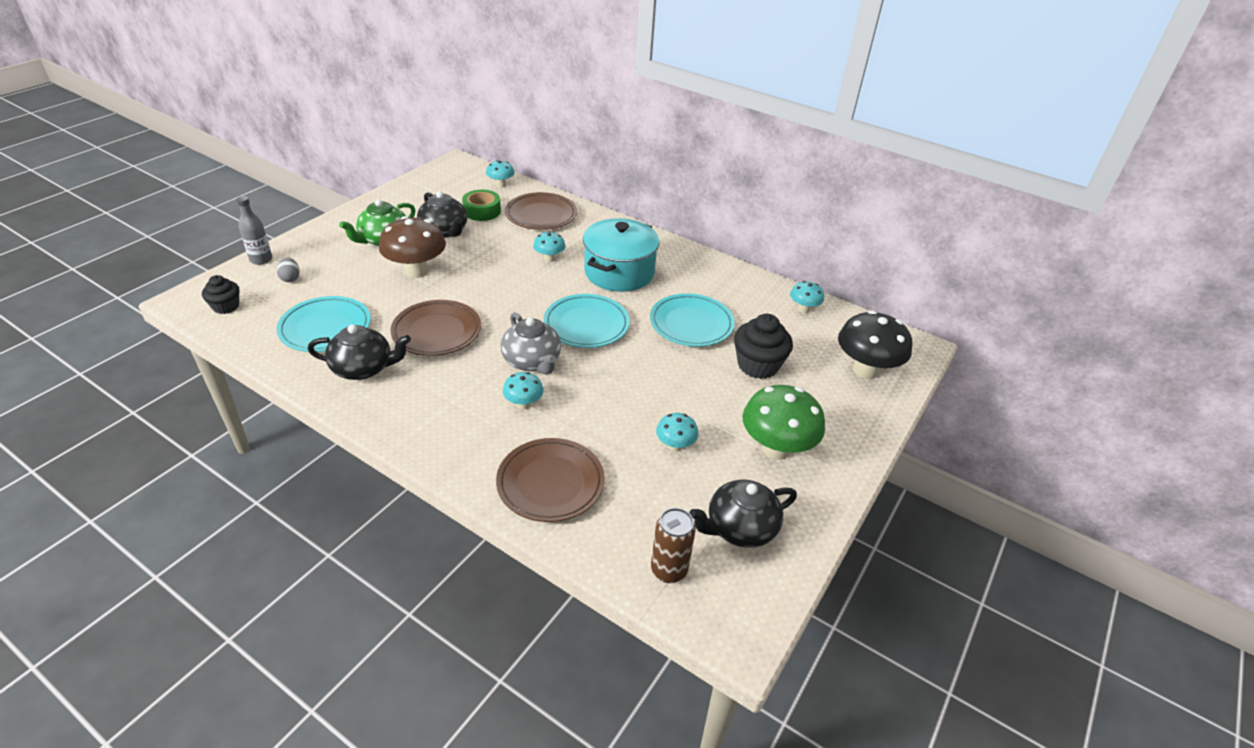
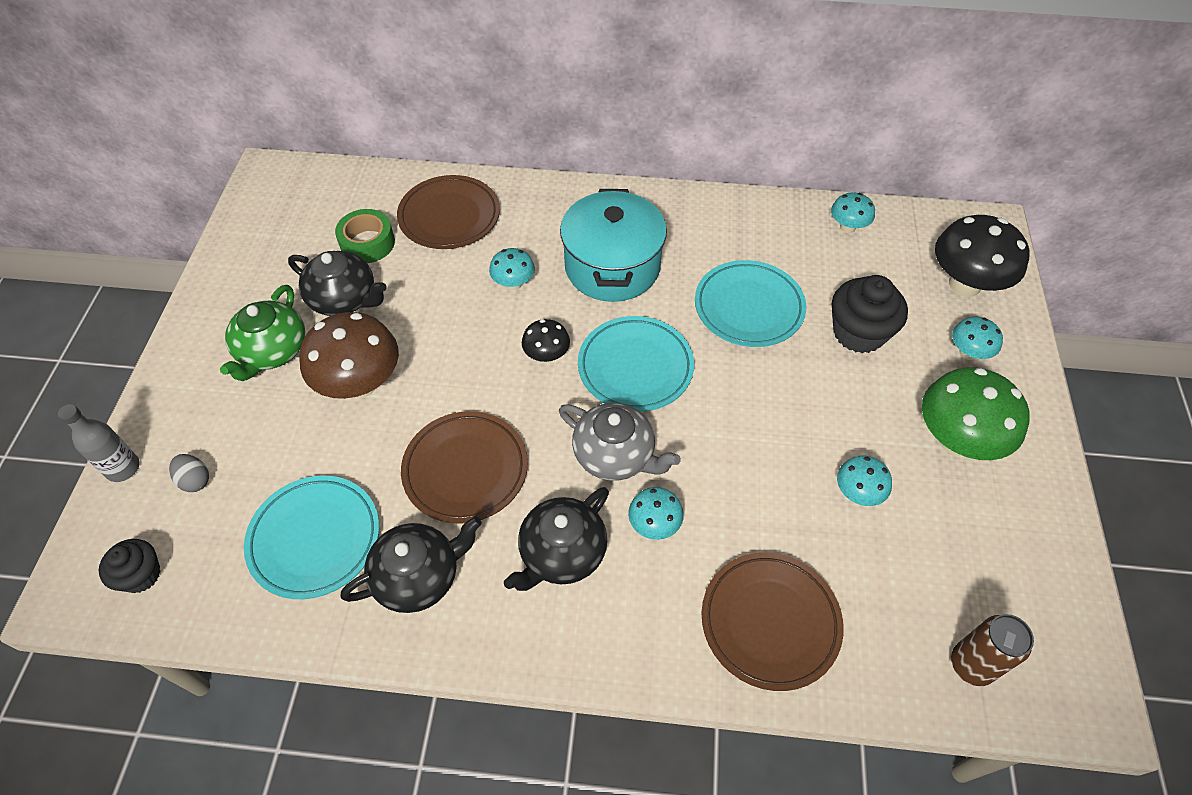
camera: 25 degrees left, 15 degrees up
turquoise mushroom [486,160,514,187] -> turquoise mushroom moved to [952,317,1003,360]
black teapot [689,480,797,548] -> black teapot moved to [504,487,609,591]
none -> black mushroom [522,319,570,363]

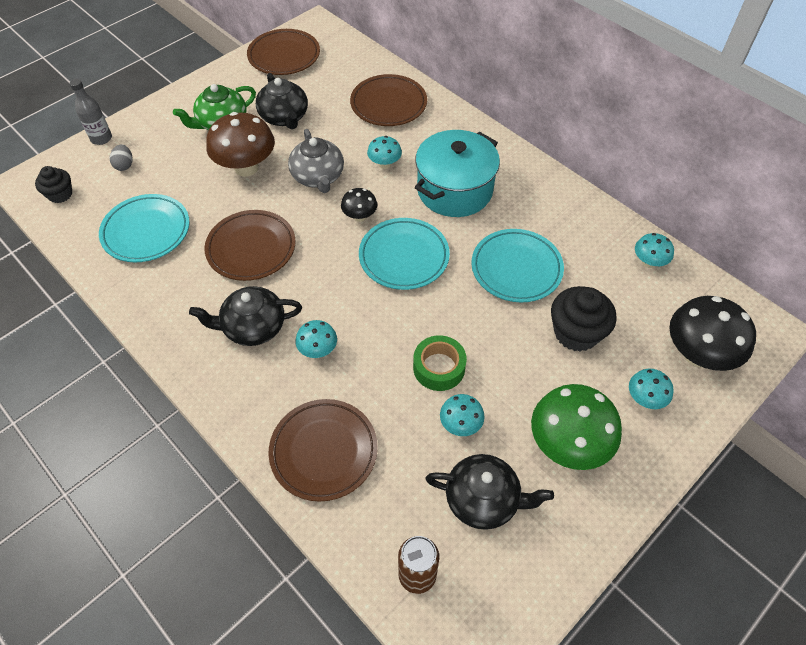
camera: 40 degrees right, 0 degrees up
green tape [335,209,395,263] -> green tape moved to [413,335,467,391]
black teapot [340,516,482,613] -> black teapot moved to [425,454,554,530]
grey teapot [559,403,681,481] -> grey teapot moved to [288,129,344,193]
none -> brown plate [247,29,320,75]

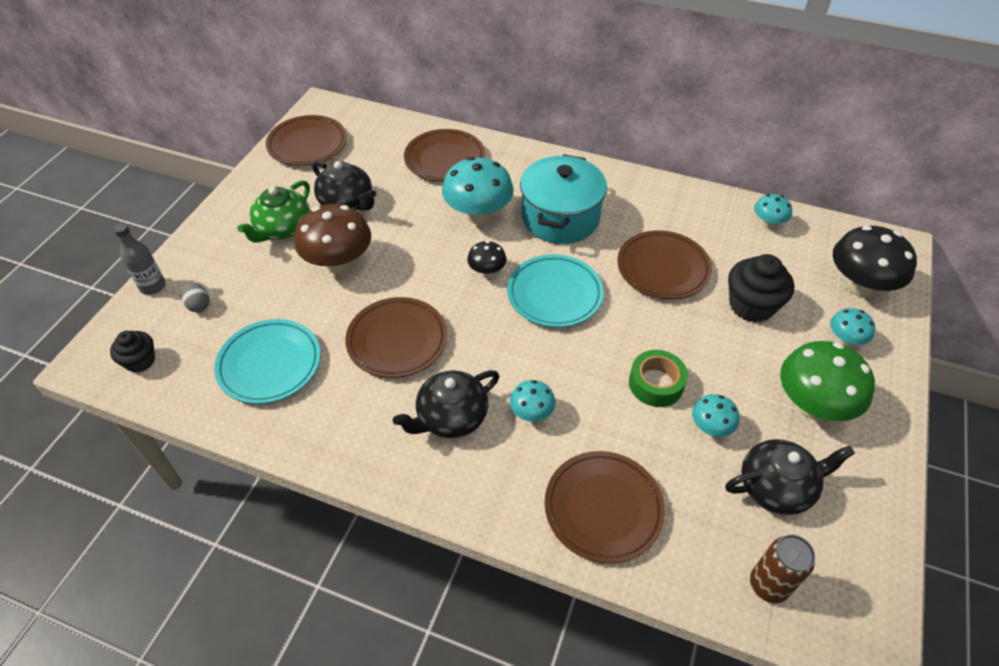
camera: 25 degrees left, 5 degrees down
grey teapot [288,129,344,193] -> none
turquoise mushroom [367,136,402,169] -> turquoise mushroom [442,157,514,224], size x1.92
turquoise plate [471,229,564,302] -> brown plate [617,230,712,299]

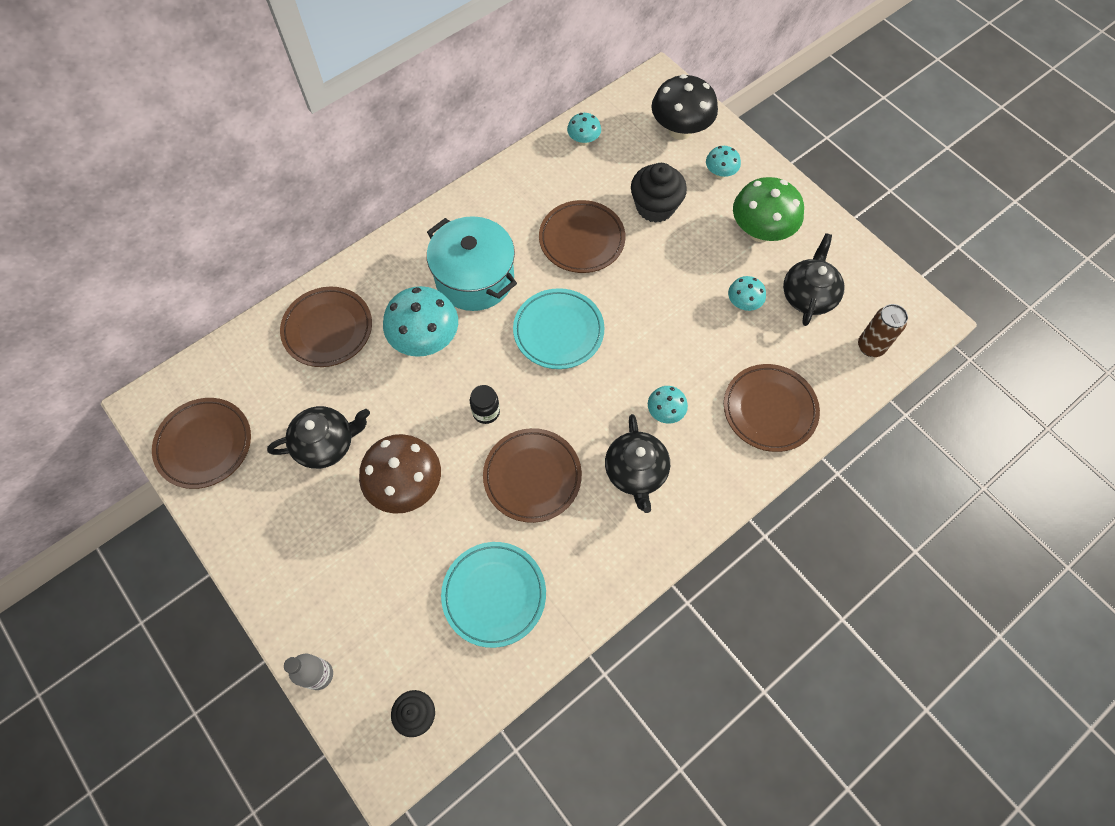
camera: 60 degrees left, 15 degrees up
grey egg [182,283,210,312] -> none
green teapot [237,180,310,243] -> none
black mushroom [467,241,507,277] -> none
green tape [629,350,688,407] -> none
none -> black jar [470,385,500,424]

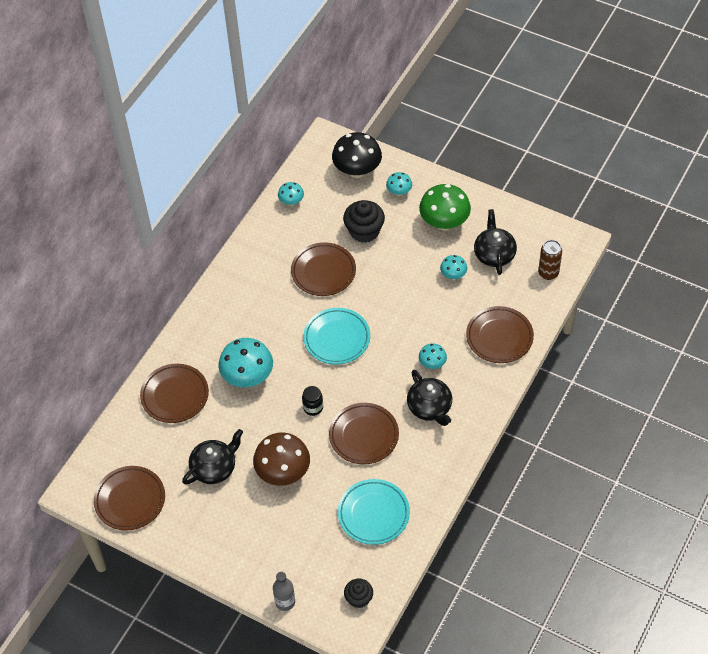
camera: 20 degrees left, 10 degrees down
turquoise pot [427,216,517,311] -> none

